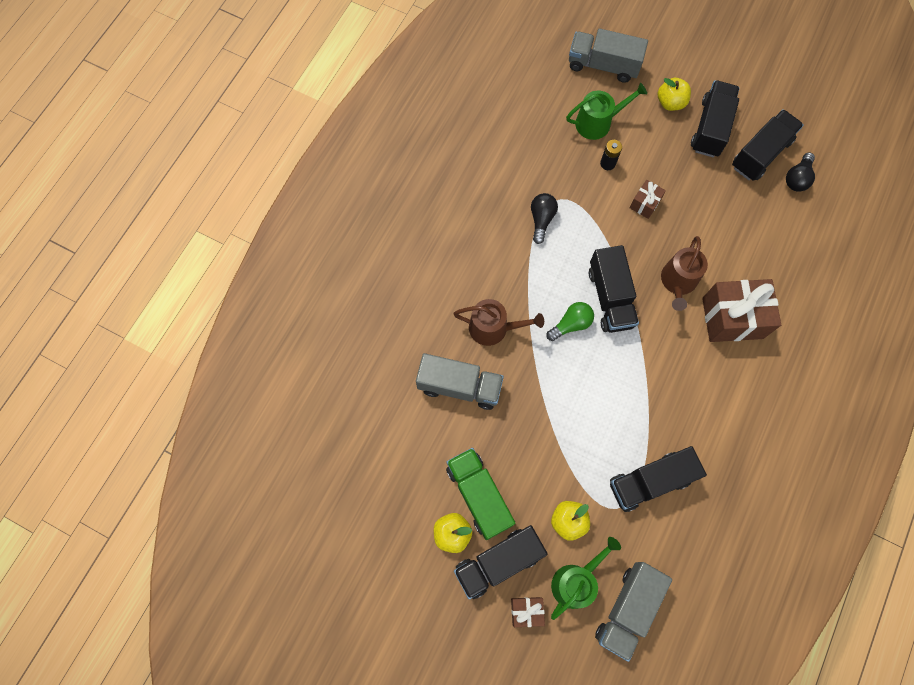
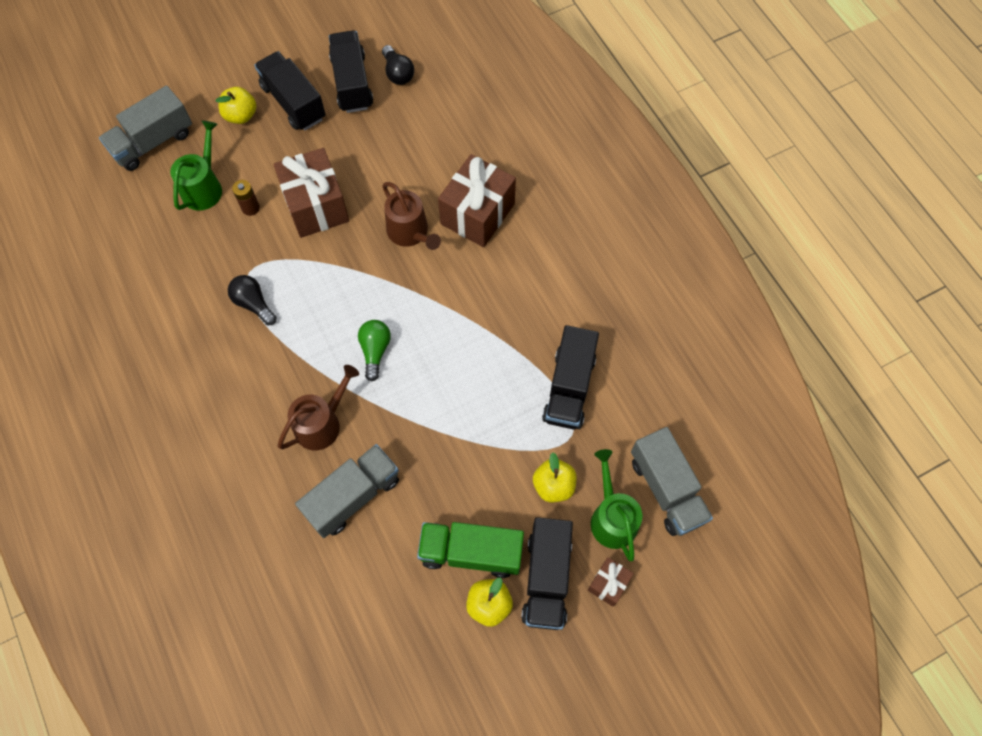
camera: 55 degrees left, 5 degrees down
black truck [589,245,639,333] -> none
black battery [600,140,622,170] -> brown battery [232,180,260,216]
brown gift [630,180,666,219] -> brown gift [273,148,349,238], size x2.05

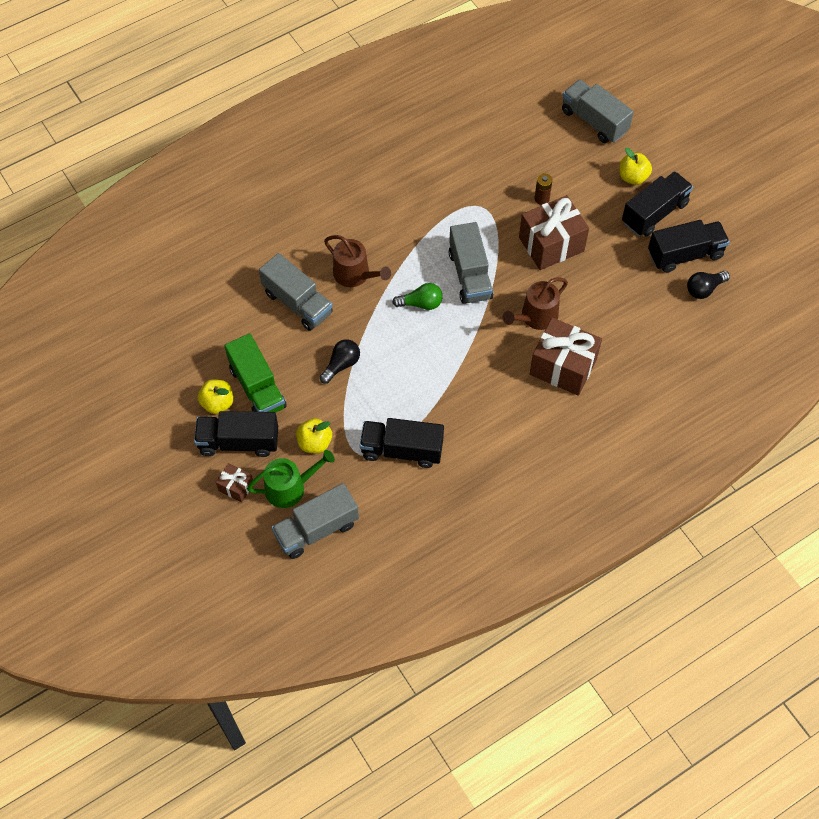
camera: 85 degrees right, 5 degrees down
green watering can [170,121,222,211] -> none
black light bulb [228,275,277,325] -> black light bulb moved to [320,339,360,384]
green truck [417,522,524,578] -> green truck turned 150 degrees clockwise [224,334,287,413]
none -> grey truck [449,222,493,304]

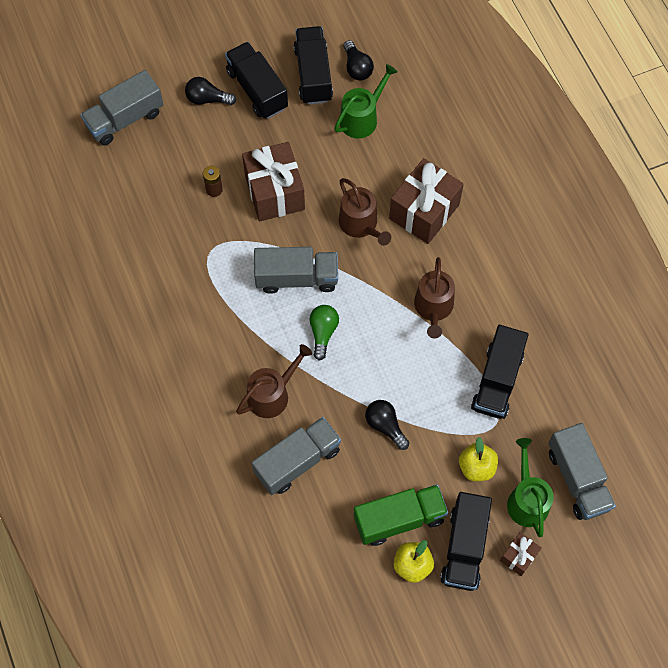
camera: 80 degrees left, 5 degrees up
yellow apple [619,148,652,185] -> black light bulb [185,77,236,105]
none -> green watering can [334,64,398,139]
none -> brown watering can [414,257,455,338]

